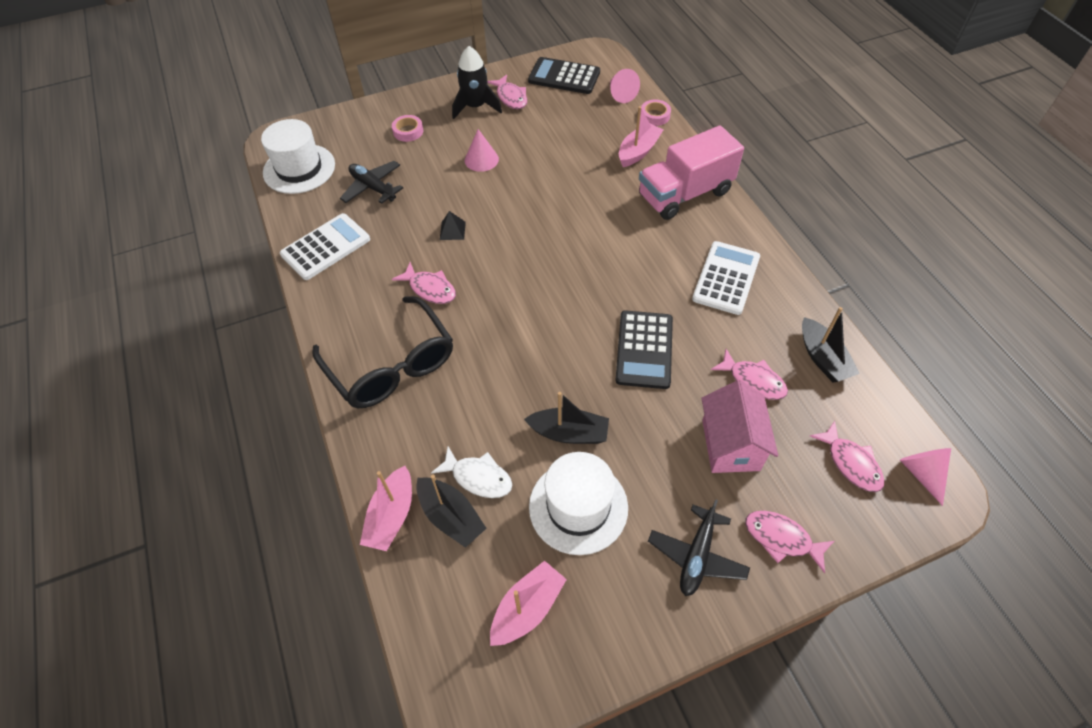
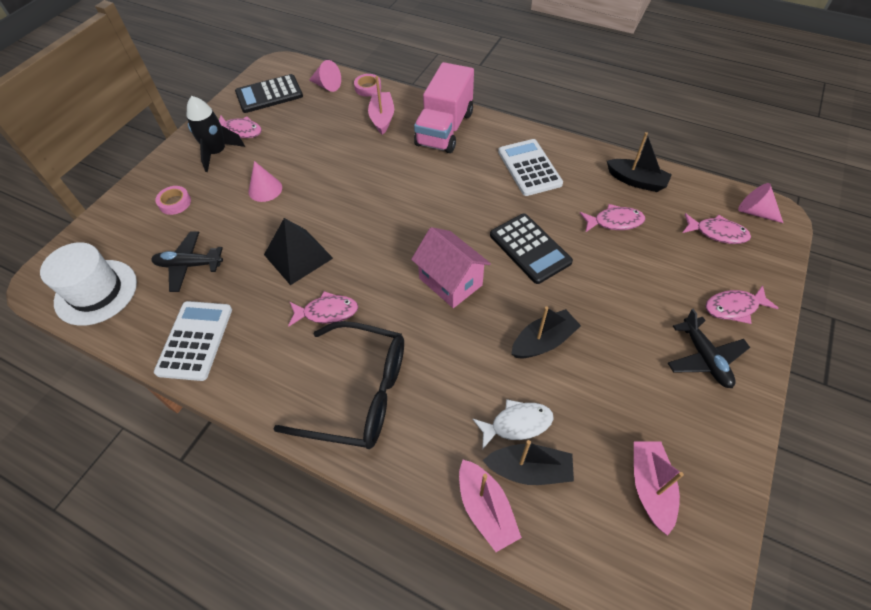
camera: 40 degrees left, 0 degrees up
black pyramid [440,211,466,240] -> black pyramid [264,218,333,285], size x2.07
white hat [529,452,628,555] -> none
pink house [702,380,778,473] -> pink house moved to [411,227,491,308]

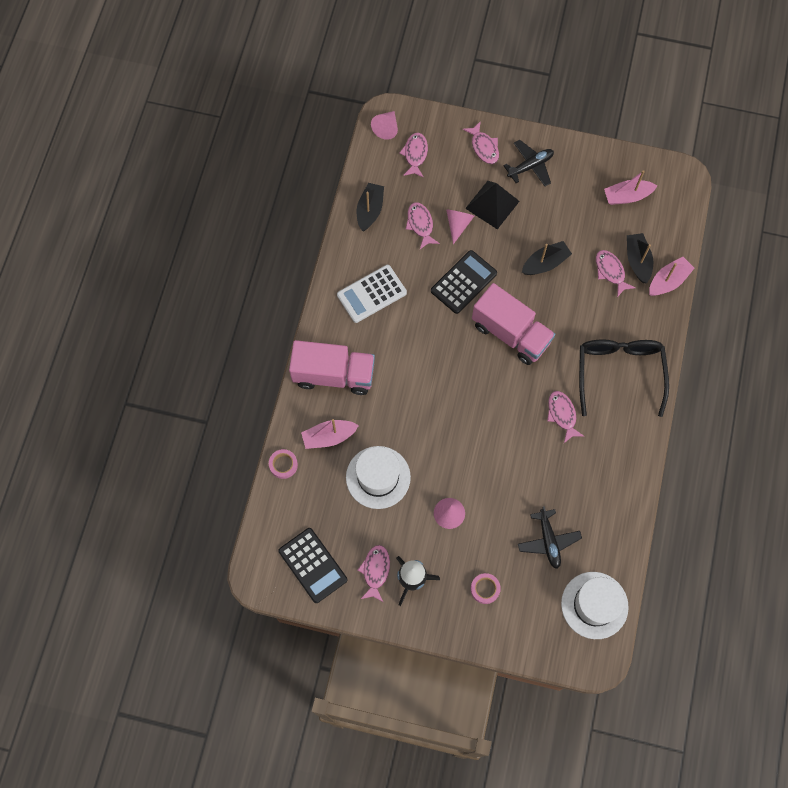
camera: 105 degrees left, 15 degrees up
white calculator [154,301,232,381] -> none
black pyramid [264,218,333,285] -> black pyramid moved to [465,181,520,229]
pink cone [309,60,341,92] -> pink cone moved to [446,210,474,244]
pink house [411,227,491,308] -> pink truck [472,283,555,365]
white fish [472,399,554,450] -> pink fish [596,250,635,297]
black boat [511,307,581,358] -> black boat turned 105 degrees clockwise [522,241,572,275]
none -> white hat [346,446,411,509]

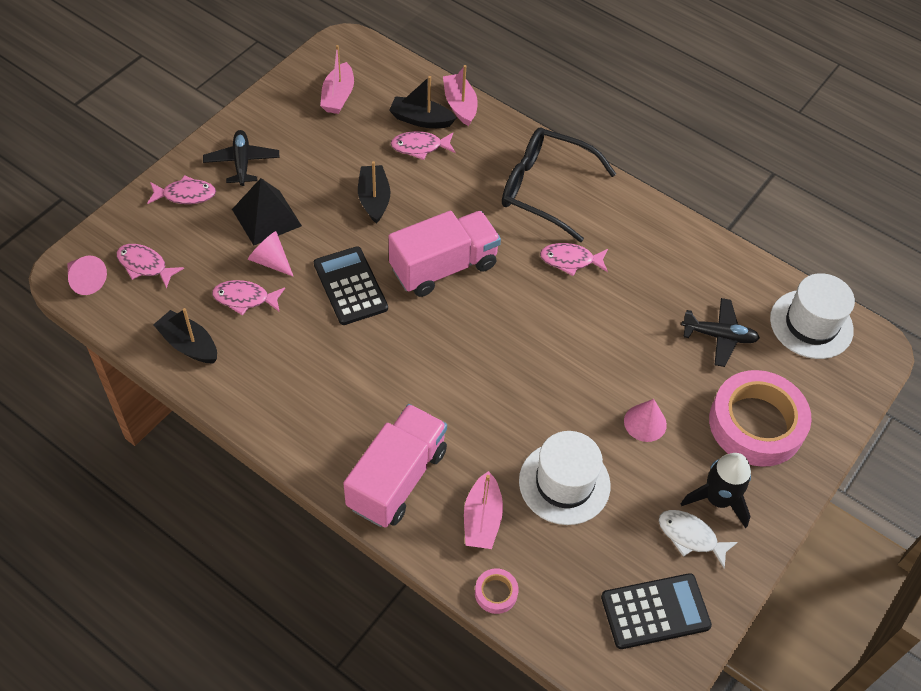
camera: 70 degrees left, 15 degrees down
white calculator [337,265,407,323] -> none
pink fish [358,545,390,602] -> white fish [659,510,738,568]
pink tape [471,573,501,604] -> pink tape [709,370,812,467], size x2.44

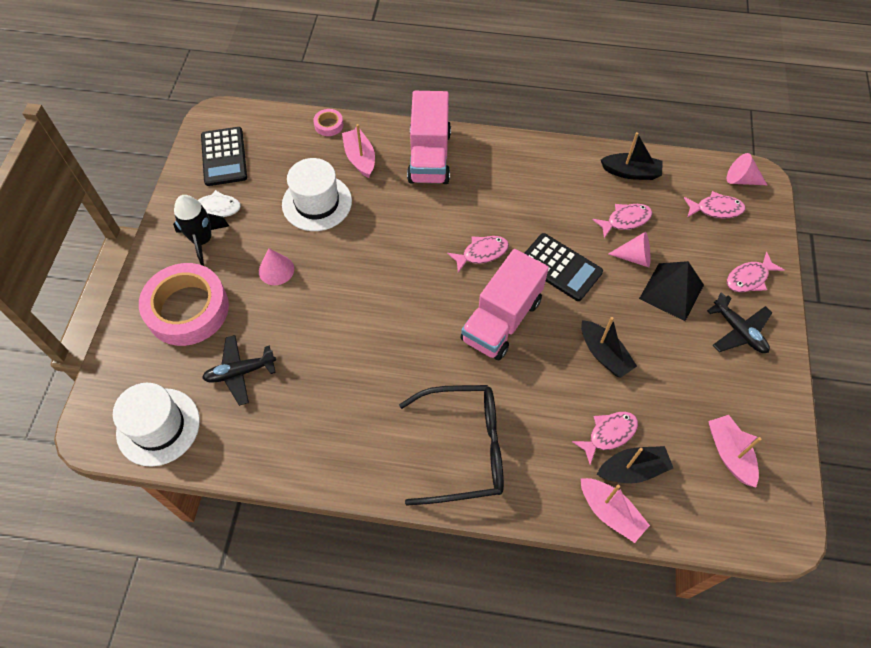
camera: 155 degrees right, 5 degrees up
pink fish [540,243,608,276] -> pink fish moved to [447,236,509,273]
black calculator [601,573,712,649] -> black calculator turned 60 degrees counterclockwise [201,127,247,186]

